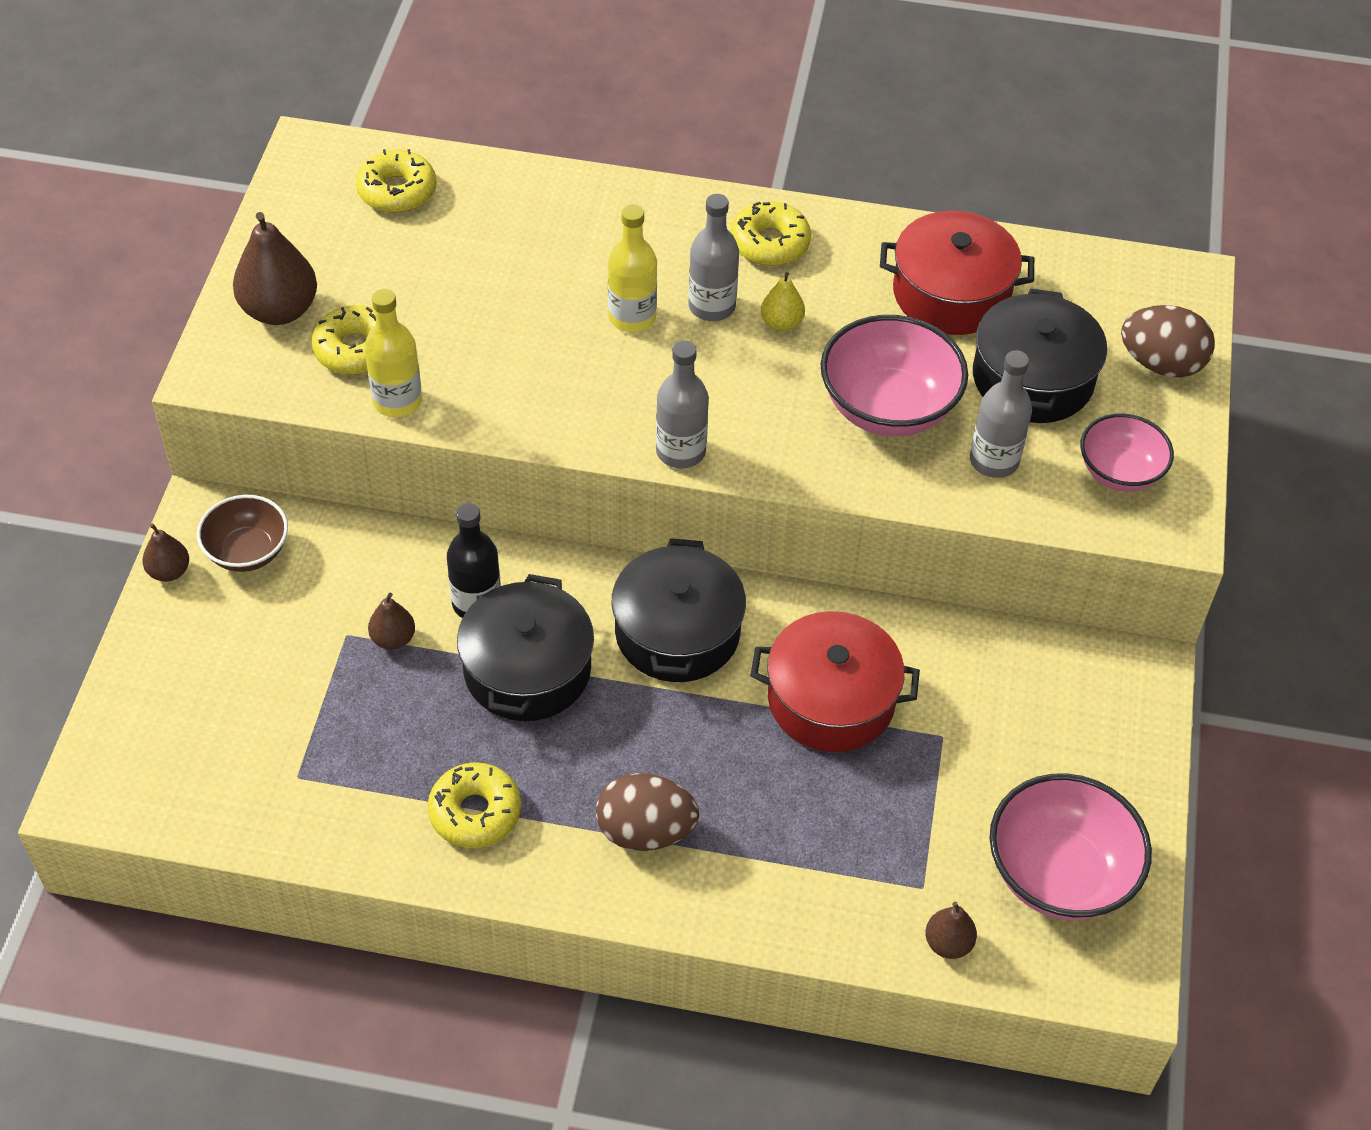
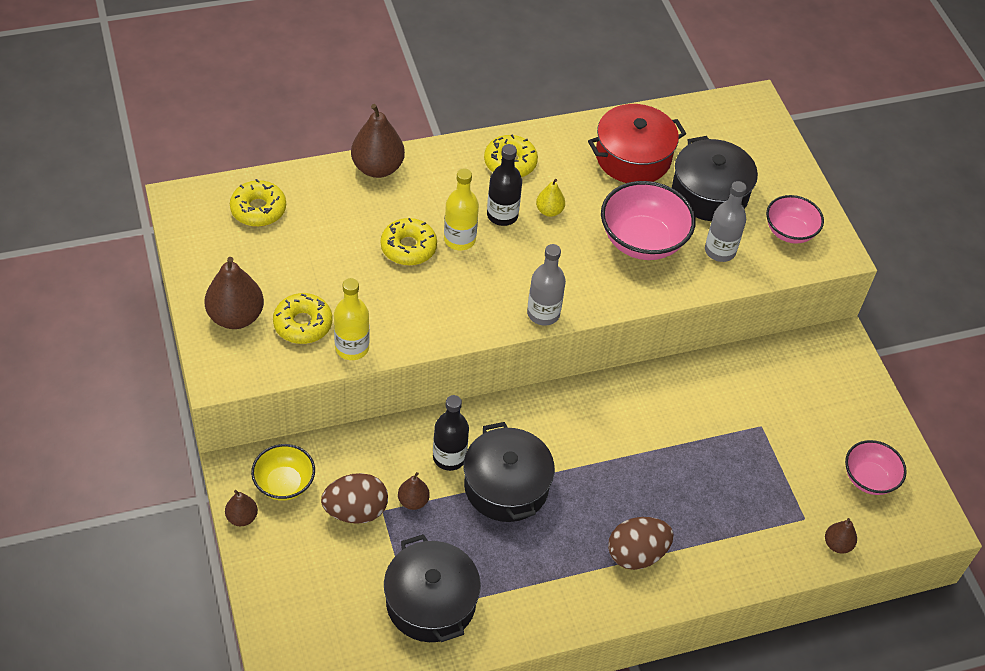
camera: 30 degrees left, 0 degrees up
brown bowl [197,495,288,572] -> yellow bowl [251,444,315,501]
yellow donut [428,762,521,848] -> yellow donut moved to [381,218,437,266]
black pot [612,538,746,682] -> black pot moved to [384,534,481,642]
grey bottle [688,194,739,321] -> black bottle [487,144,522,226]
red pot [750,611,920,752] -> none
pink bowl [989,773,1152,920] -> pink bowl [845,440,907,495], size x0.62
brown egg [1121,305,1215,378] -> brown egg moved to [321,473,388,524]
none -> brown pear [351,104,405,178]

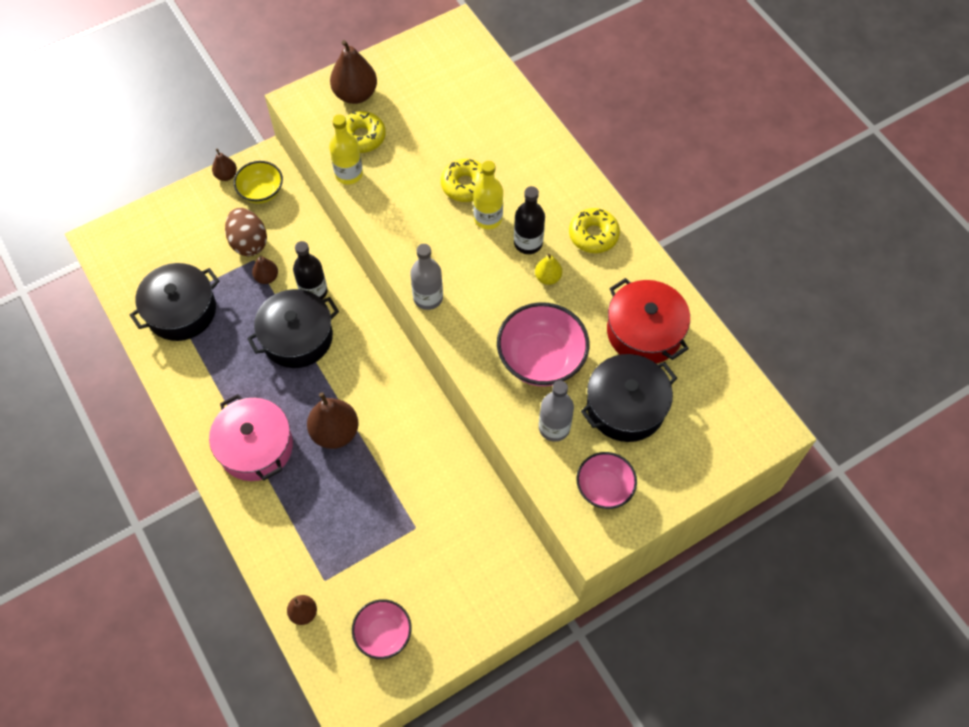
camera: 80 degrees right, 10 degrees up
yellow donut [230,179,286,227] -> none
brown pear [351,104,405,178] -> brown pear moved to [307,392,359,449]
brown egg [608,517,674,570] -> pink pot [209,394,293,481]

